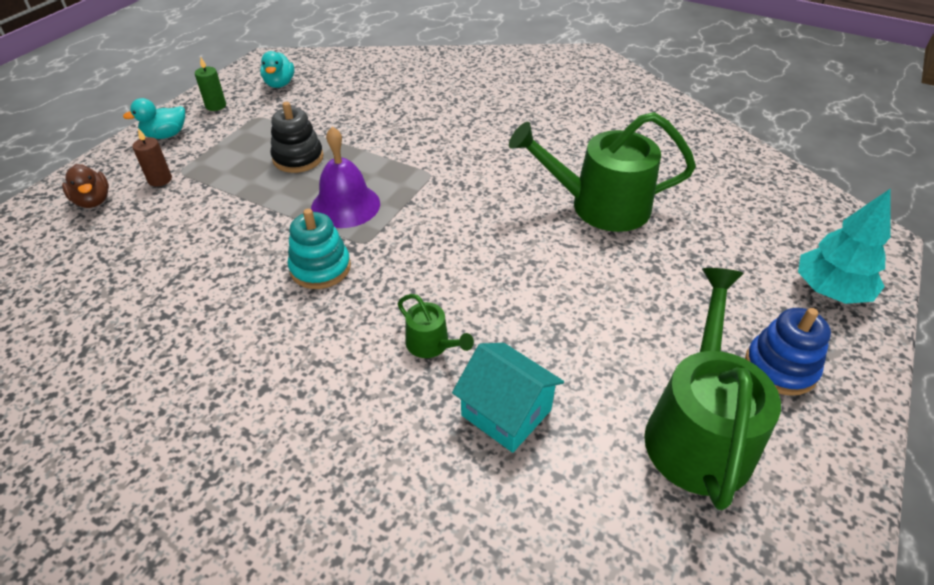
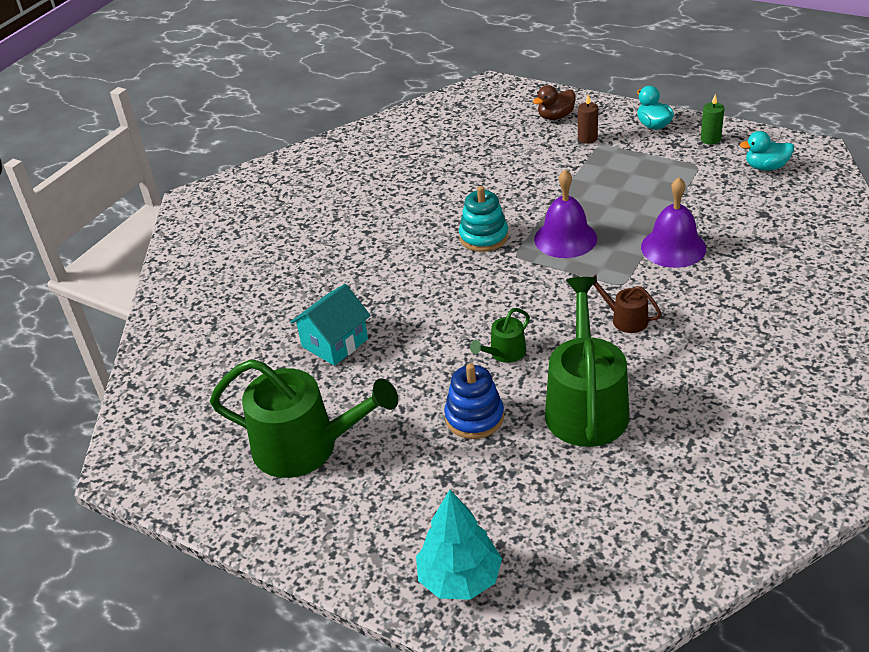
camera: 95 degrees right, 5 degrees down
black stacking toy [271,102,324,173] -> none
green watering can [398,294,474,358] -> green watering can moved to [470,308,530,363]
blue stacking toy [745,308,831,396] -> blue stacking toy moved to [444,363,504,439]
none -> brown watering can [593,275,662,333]
none -> purple bell [641,177,706,268]

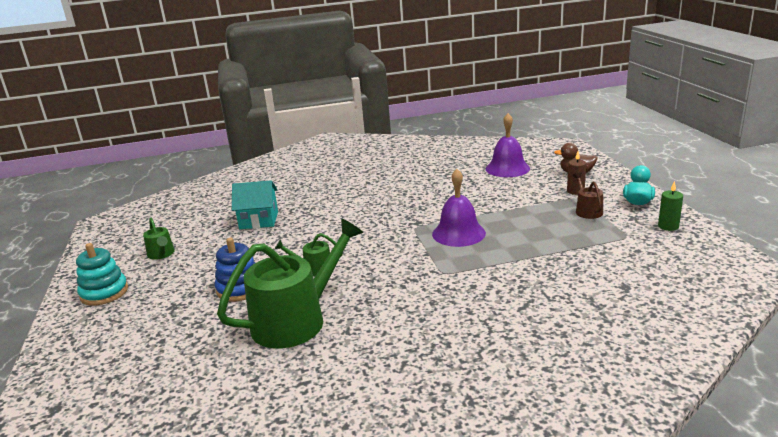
camera: 45 degrees right, 15 degrees down
green watering can [210,359,398,478] -> green watering can [143,218,175,260], size x0.46
turquoise tree [416,490,502,600] -> none
turquoise stacking toy [459,186,508,252] -> turquoise stacking toy moved to [76,243,128,306]
brown watering can [593,275,662,333] -> brown watering can moved to [573,172,603,219]
purple bell [641,177,706,268] -> purple bell moved to [486,113,530,177]
turquoise duck [739,131,794,171] -> none

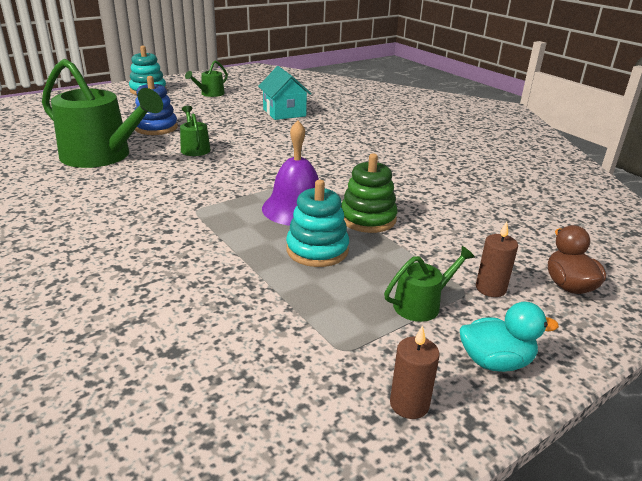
camera: 65 degrees right, 5 degrees up
purple bell [486,113,530,177] -> none
brown watering can [573,172,603,219] -> green watering can [384,246,475,322]
green candle [658,181,683,231] -> brown candle [390,325,440,419]
none -> turquoise stacking toy [286,180,349,267]
none -> green stacking toy [341,153,398,233]

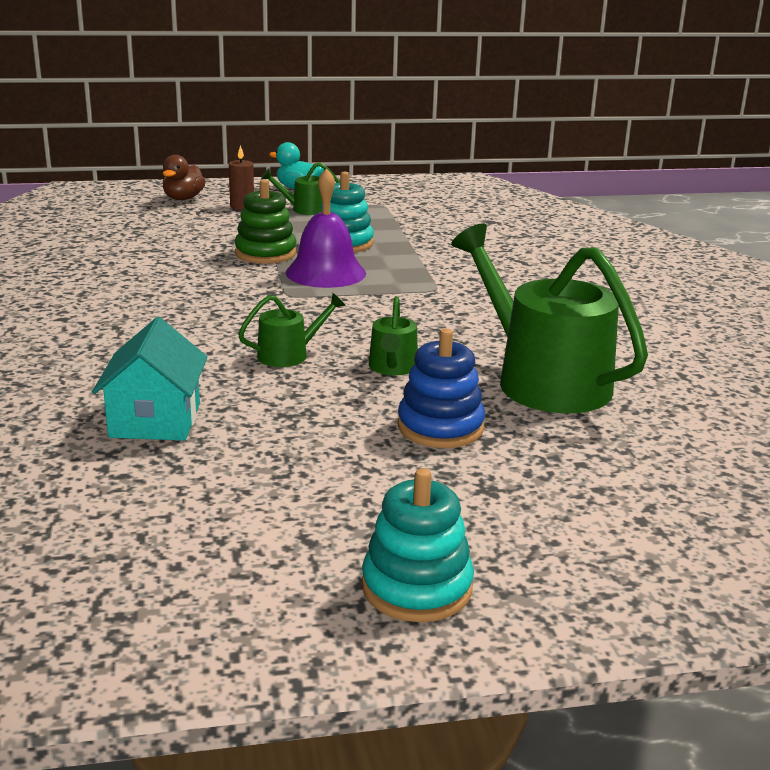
camera: 155 degrees left, 5 degrees down
green watering can [185,60,228,97] -> green watering can moved to [238,293,346,367]
brown candle [390,325,440,419] -> none

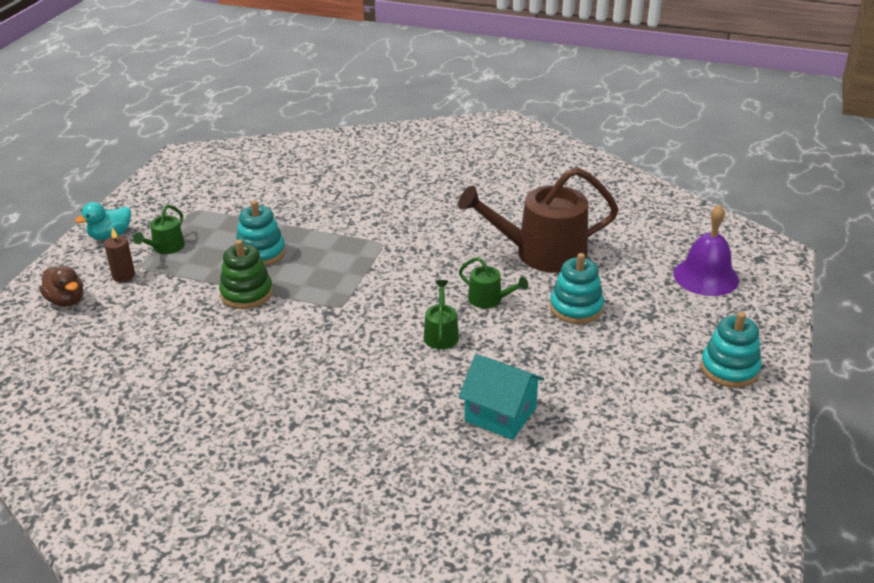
camera: 60 degrees left, 10 degrees up
purple bell [286,168,366,288] -> purple bell moved to [673,204,739,296]
blue stacking toy [398,329,485,448] -> turquoise stacking toy [550,253,604,324]
green watering can [451,223,648,413] -> brown watering can [458,167,619,273]

